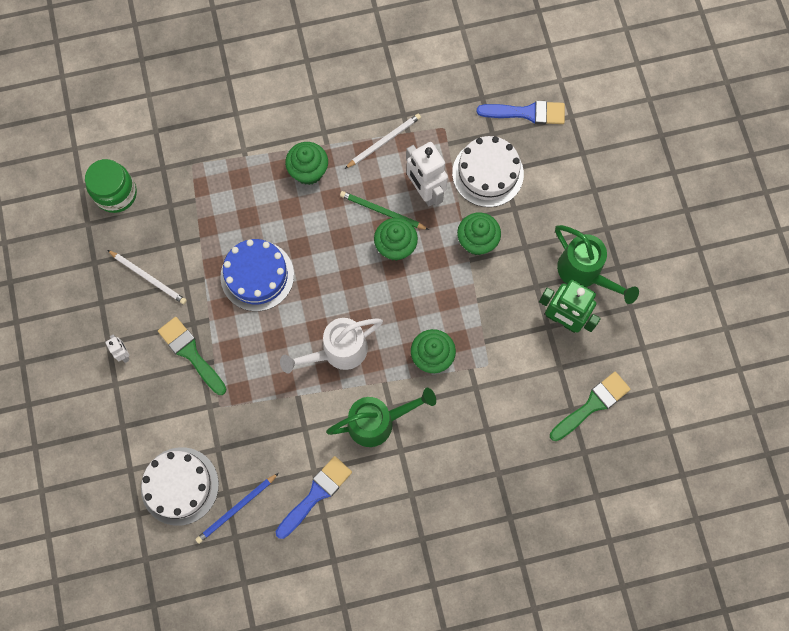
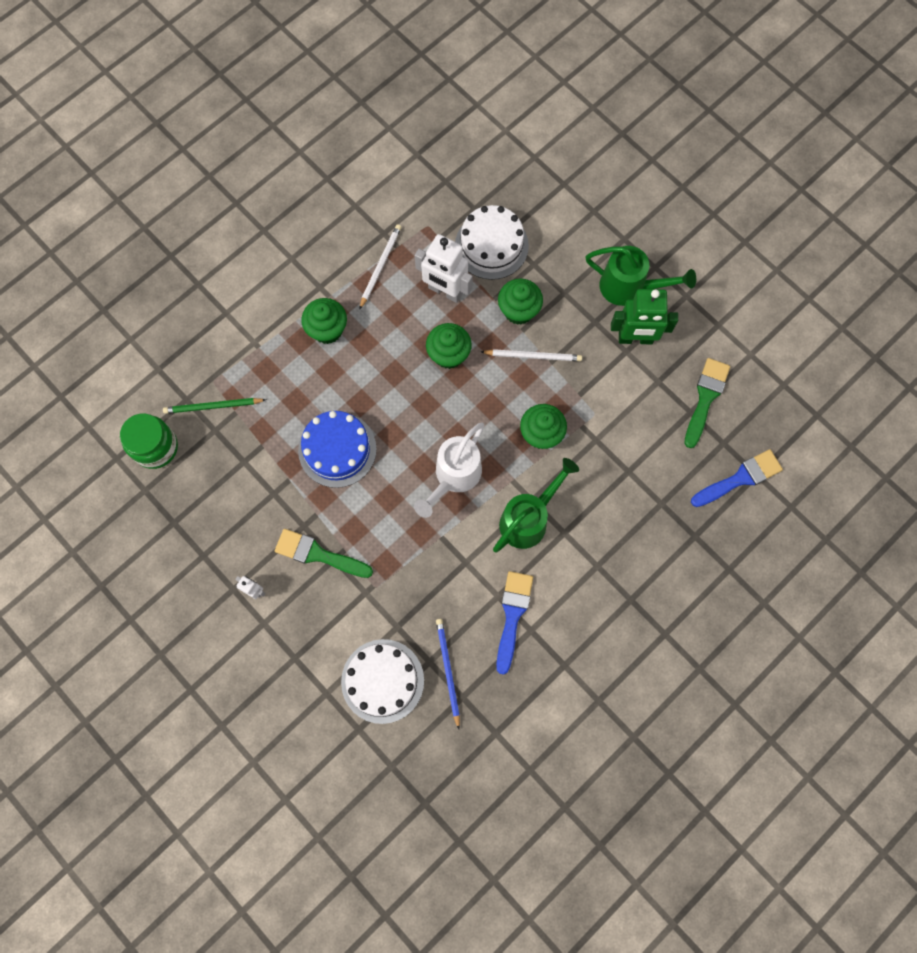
camera: 30 degrees left, 0 degrees up
white pencil [107,250,187,304] -> white pencil moved to [481,349,582,361]
blue pencil [195,473,278,544] -> blue pencil turned 150 degrees clockwise [436,619,460,729]
green pencil [340,191,429,230] -> green pencil moved to [163,398,266,414]
blue brush [477,101,565,124] -> blue brush moved to [691,449,783,507]

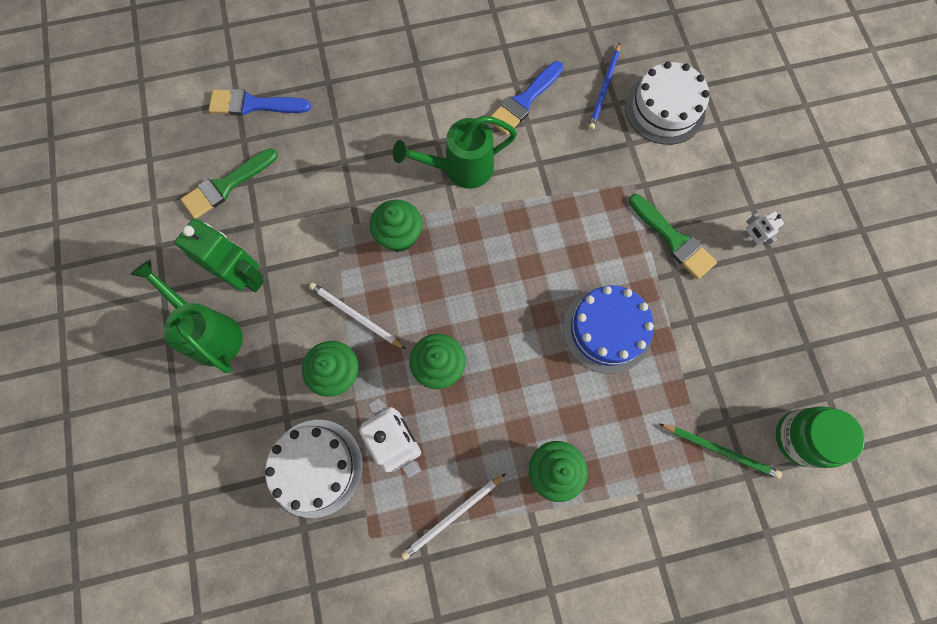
camera: 150 degrees left, 0 degrees up
white watering can [414,423,484,518] -> none

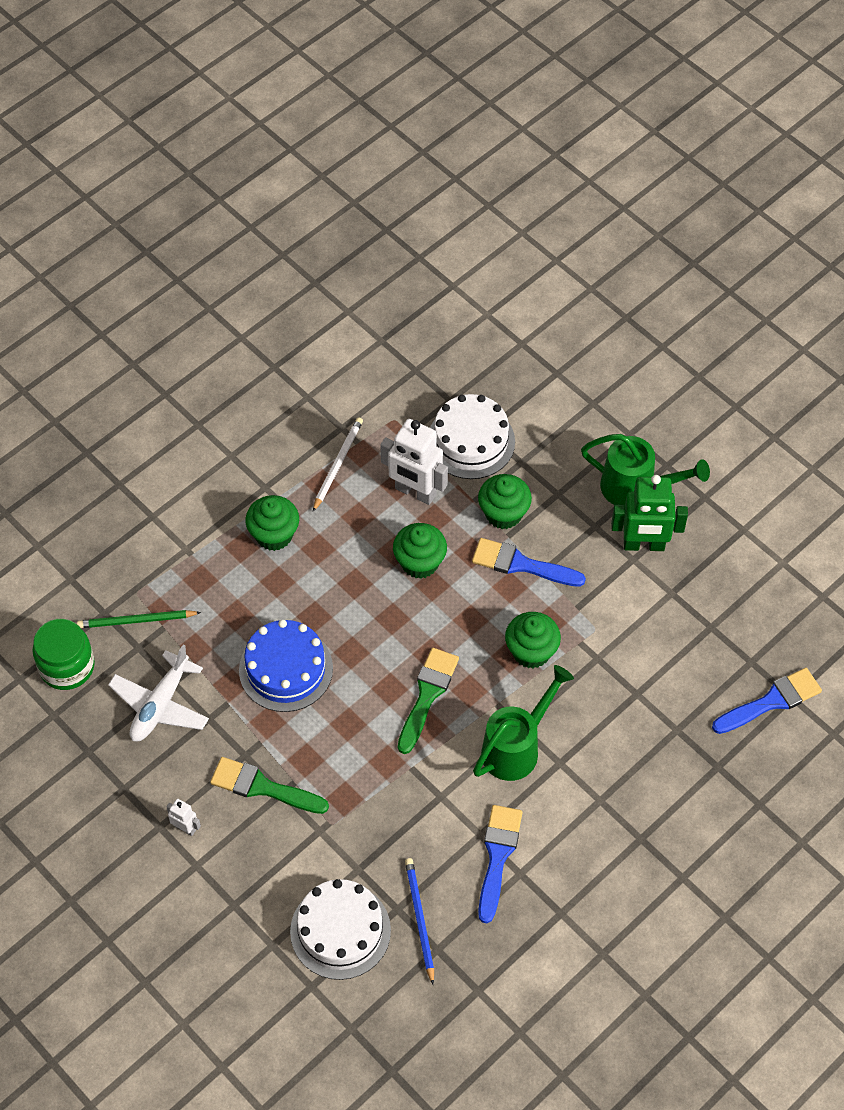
camera: 150 degrees right, 15 degrees down
green brush [181,148,278,219] -> green brush moved to [398,648,459,754]
white pencil [309,283,406,349] -> blue brush [472,538,586,587]
none -> white plane [108,645,209,741]

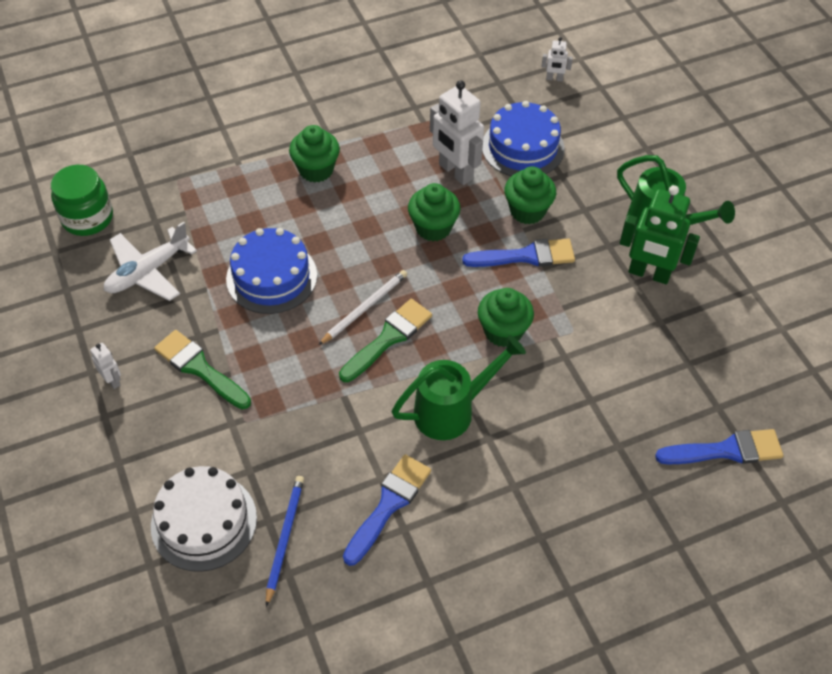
camera: 20 degrees right, 5 degrees down
green pencil [77,610,201,628] -> none
white pencil [313,417,363,512] -> white pencil moved to [319,270,407,345]
white cake [430,394,515,479] -> blue cake [482,101,565,176]
blue brush [472,538,586,587] -> blue brush turned 135 degrees clockwise [462,239,575,267]
none -> white robot [541,37,573,81]

